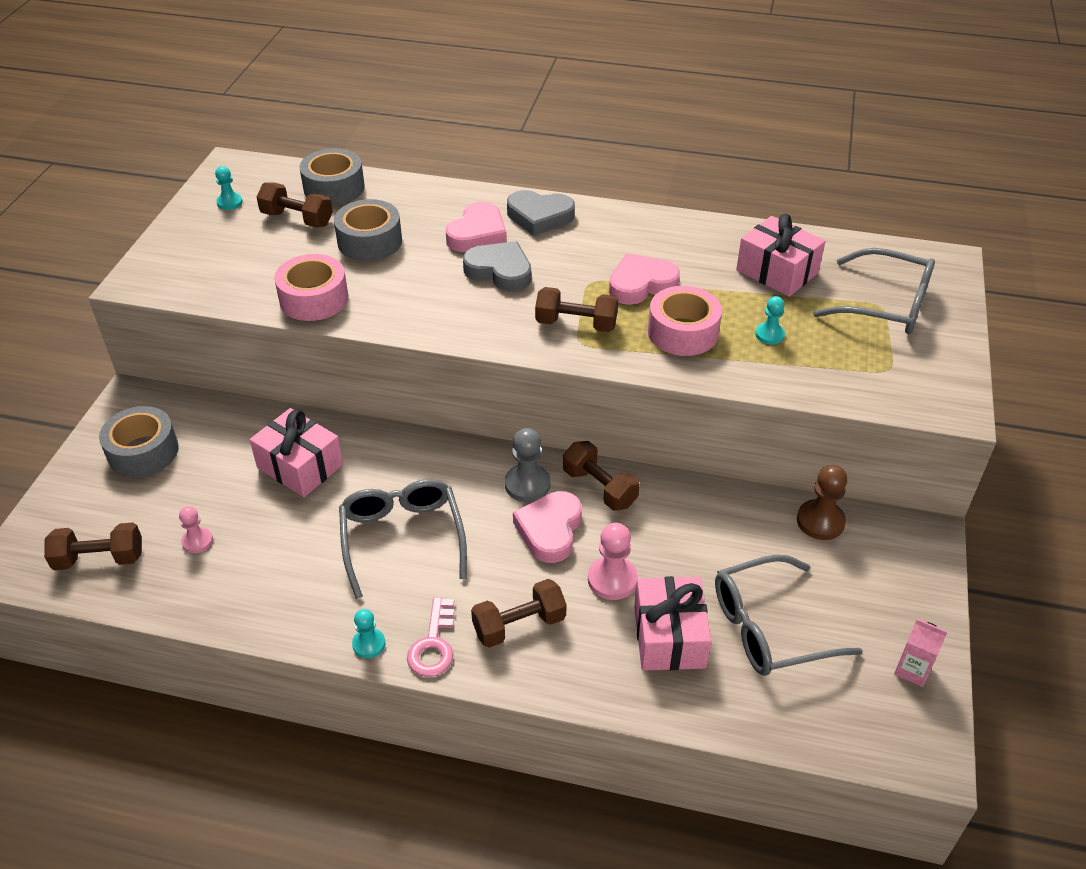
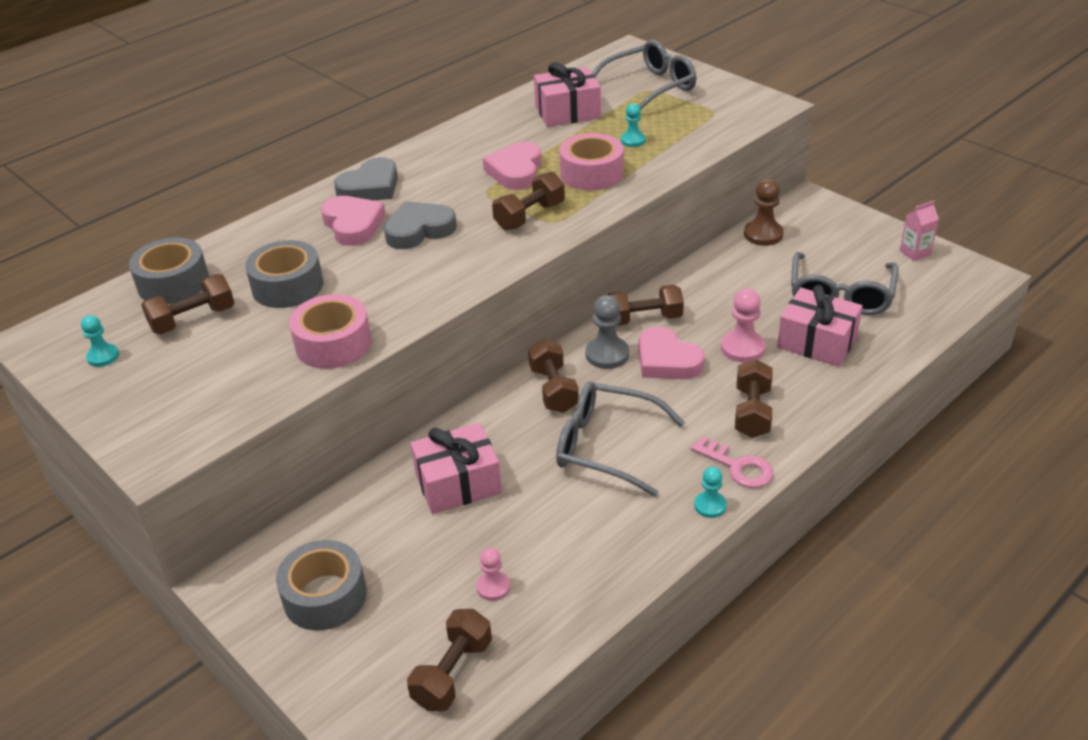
camera: 55 degrees left, 5 degrees down
none -> brown dumbbell [528,339,579,413]

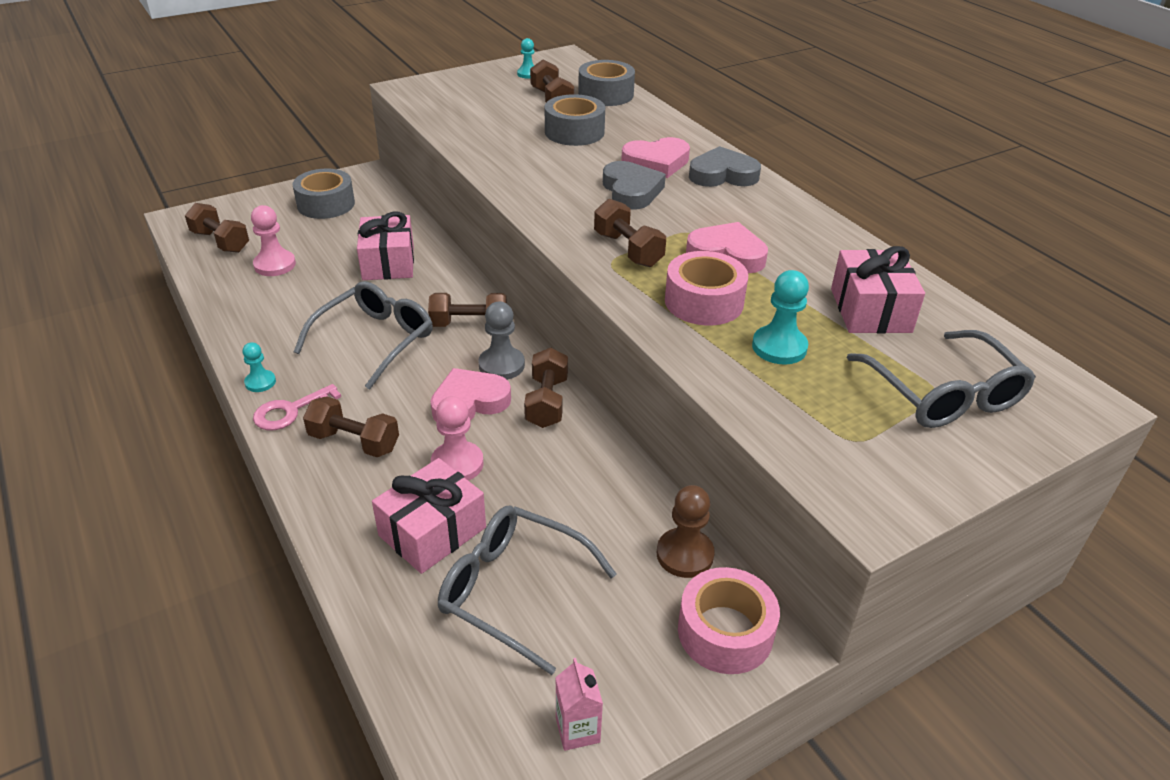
camera: 100 degrees right, 0 degrees up
pink tape [289,294,372,369] -> pink tape moved to [678,567,780,674]
grey heart [334,157,398,201] -> grey heart turned 120 degrees clockwise [689,146,761,187]
pink pawn [476,547,510,601] -> pink pawn [251,205,296,276], size x1.60
turquoise pawn [621,103,645,147] -> turquoise pawn [752,270,809,365], size x1.60

